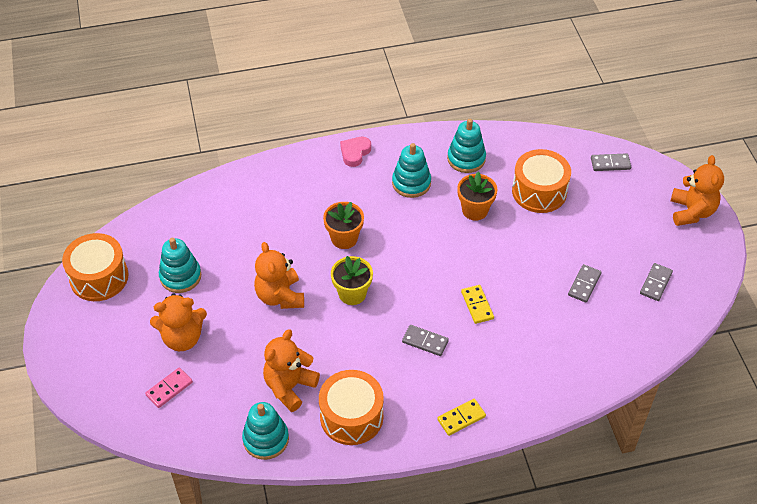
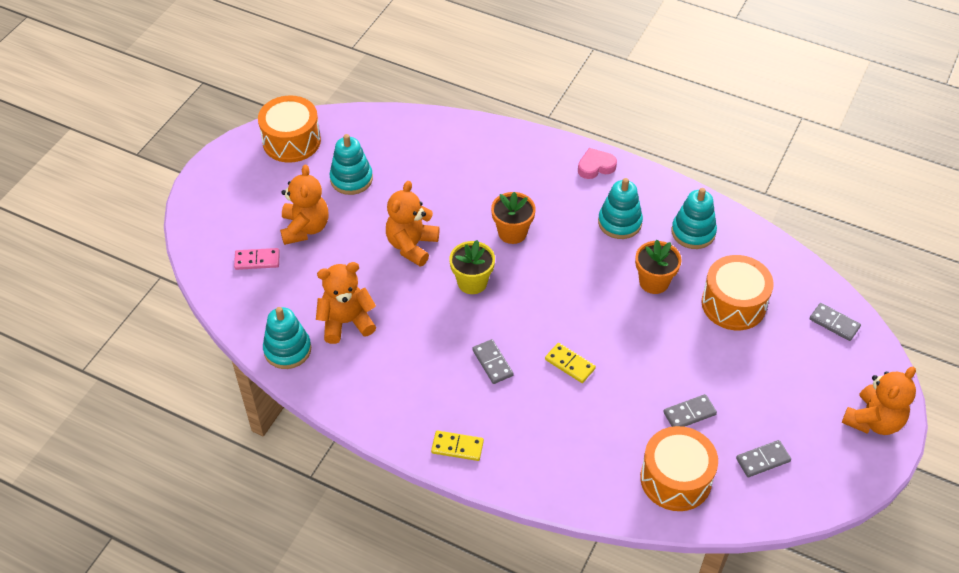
camera: 40 degrees right, 0 degrees up
orange teddy bear [150,294,207,351] -> orange teddy bear turned 120 degrees counterclockwise [280,164,329,245]
orange drum [319,370,384,445] -> orange drum moved to [640,426,718,511]
yellow domino [461,285,494,324] -> yellow domino turned 75 degrees counterclockwise [545,343,596,383]

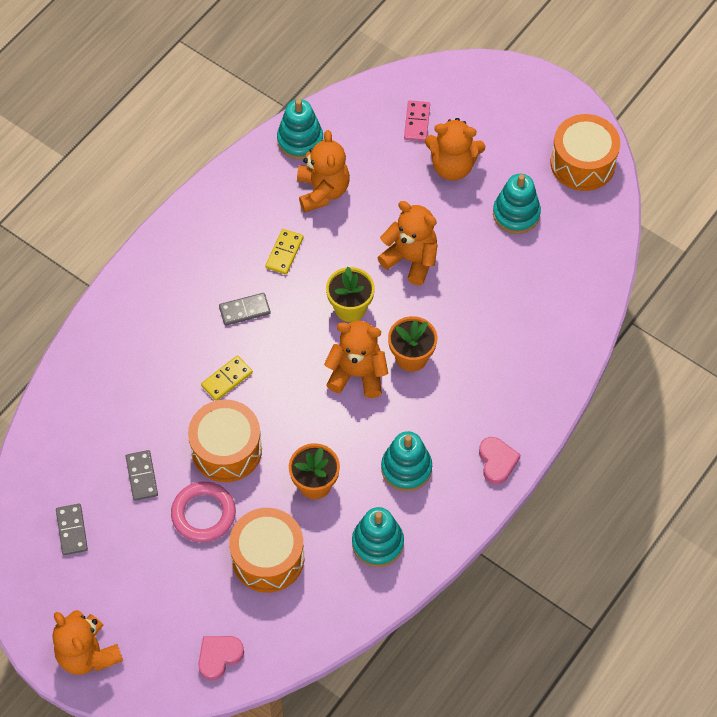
camera: 100 degrees right, 10 degrees up
yellow domino [431,431,484,461] -> yellow domino moved to [265,229,303,275]
orange drum [640,426,718,511] -> orange drum moved to [188,399,262,482]
grey domino [809,303,861,341] -> pink heart [198,636,244,681]
none -> pink ring [171,482,236,542]
none -> orange teddy bear [324,321,388,398]

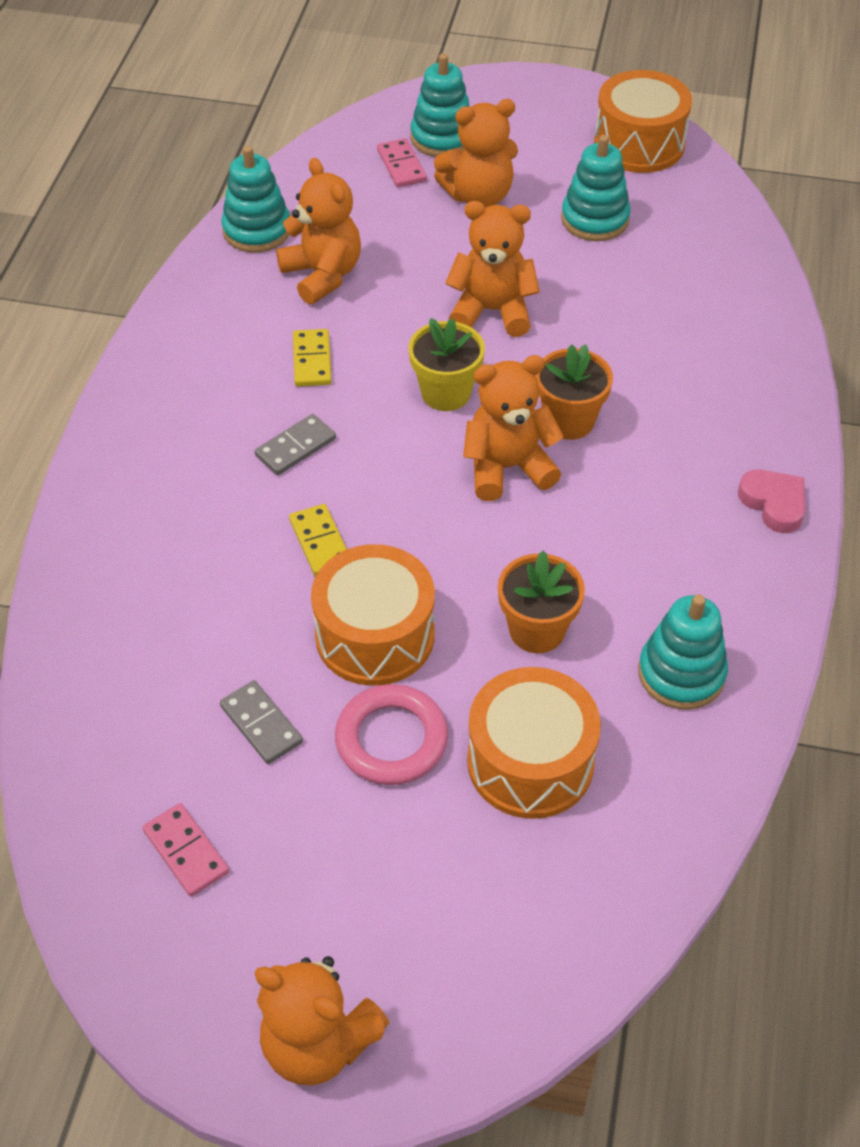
camera: 25 degrees left, 10 degrees down
grey domino [56,504,88,555] -> pink domino [143,803,229,897]
pink heart [198,636,244,681] -> none
yellow domino [201,355,253,401] -> yellow domino turned 45 degrees counterclockwise [289,504,347,576]
turquoise stacking toy [381,431,432,492] -> turquoise stacking toy moved to [410,53,470,157]

